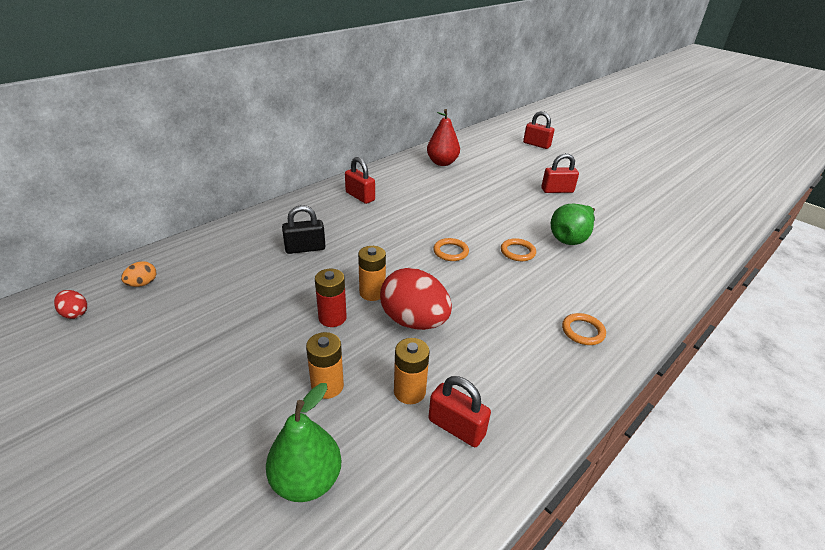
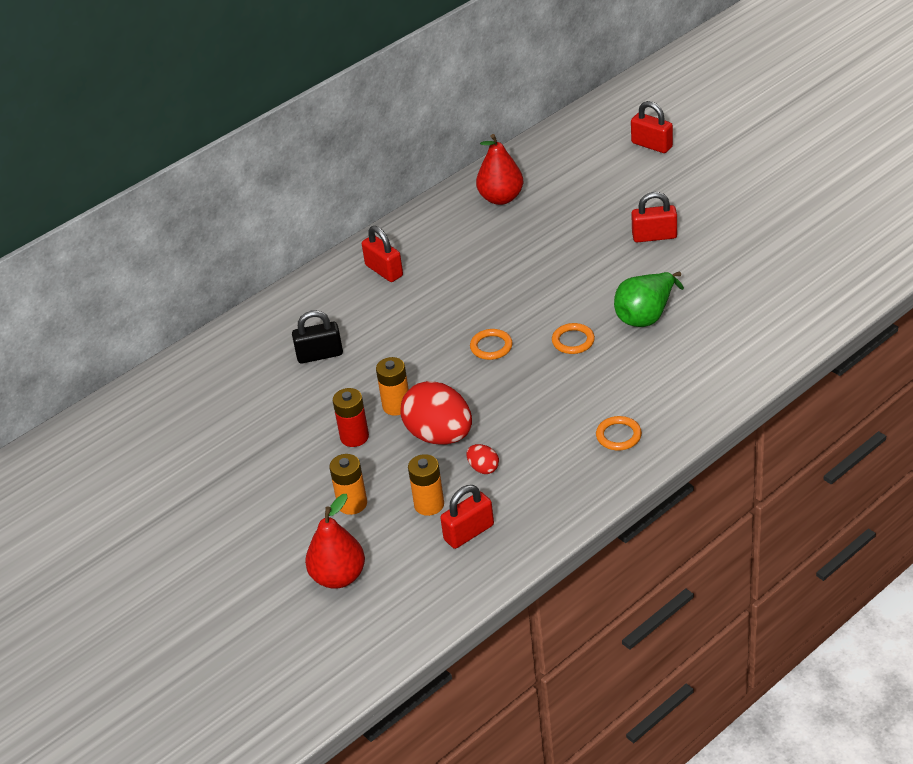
camera: 10 degrees right, 5 degrees up
red egg [54,290,87,319] -> red egg moved to [466,444,499,474]
orange egg [121,261,156,287] -> none
green pear [266,383,341,502] -> red pear [305,494,365,589]
red padlock [429,376,491,447] -> red padlock turned 75 degrees counterclockwise [440,485,494,549]

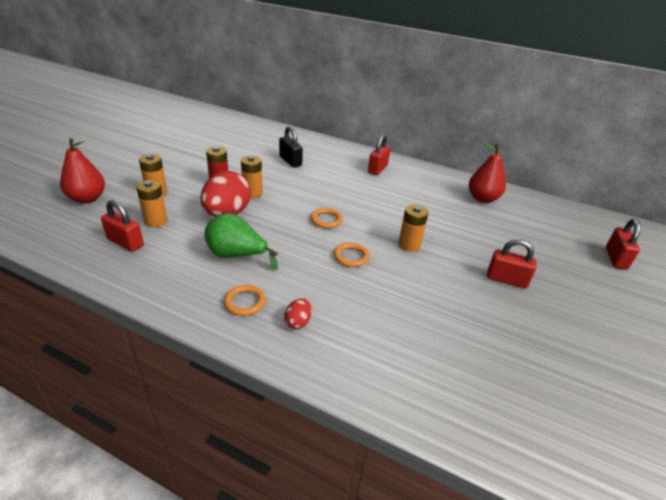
camera: 60 degrees right, 5 degrees down
red egg [466,444,499,474] -> red egg moved to [284,298,312,329]
green pear [614,272,684,327] -> green pear moved to [204,213,278,270]
red padlock [631,192,677,243] -> red padlock turned 45 degrees counterclockwise [487,239,537,288]
none -> orange battery [399,205,428,252]

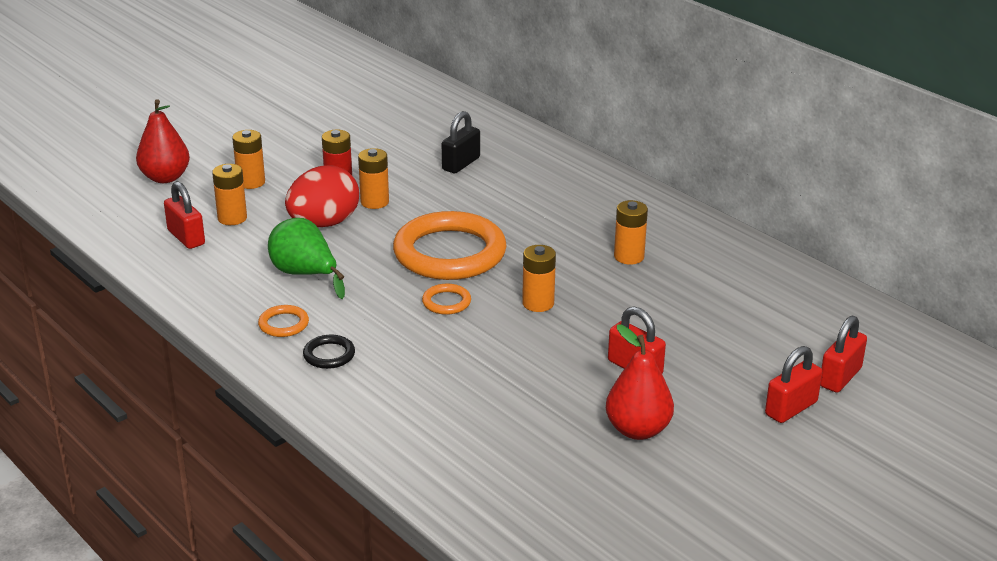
camera: 25 degrees right, 5 degrees down
black padlock [279,126,303,167] -> black padlock turned 45 degrees clockwise [442,111,480,173]
red egg [284,298,312,329] -> black ring [303,335,355,369]
orange ring [311,208,343,228] -> orange ring [393,211,507,280], size x2.43
red padlock [368,134,391,175] -> red padlock moved to [765,346,822,423]
red pear [469,141,506,203] -> red pear moved to [606,324,674,440]
none -> orange battery [614,200,648,264]

